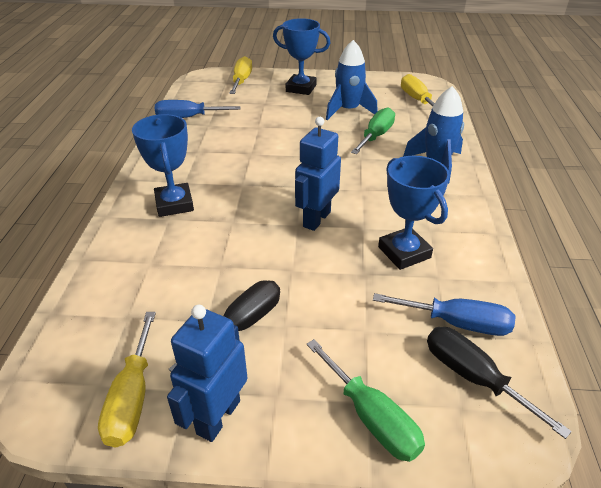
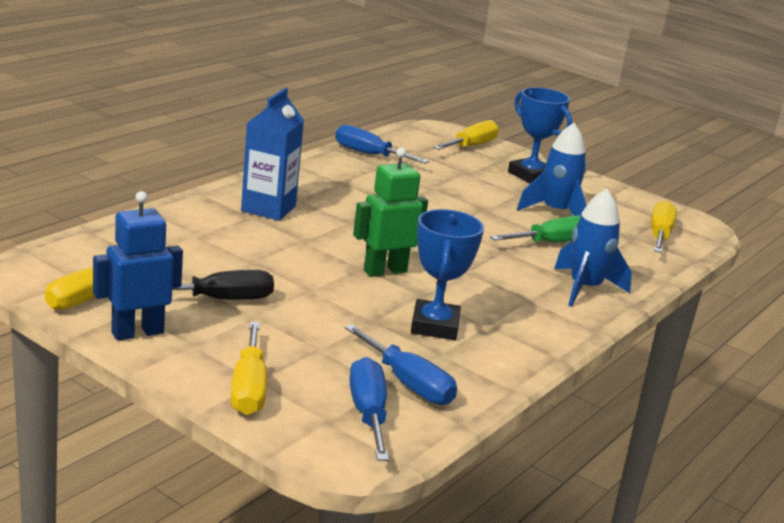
camera: 30 degrees right, 15 degrees down
blue trophy [132,114,194,217] -> blue carton [241,88,304,221]
blue robot [295,117,341,231] -> green robot [353,148,428,277]
green screwdriver [306,339,425,462] -> yellow screwdriver [231,322,267,415]
black screwdriver [427,327,572,439] -> blue screwdriver [349,357,389,461]

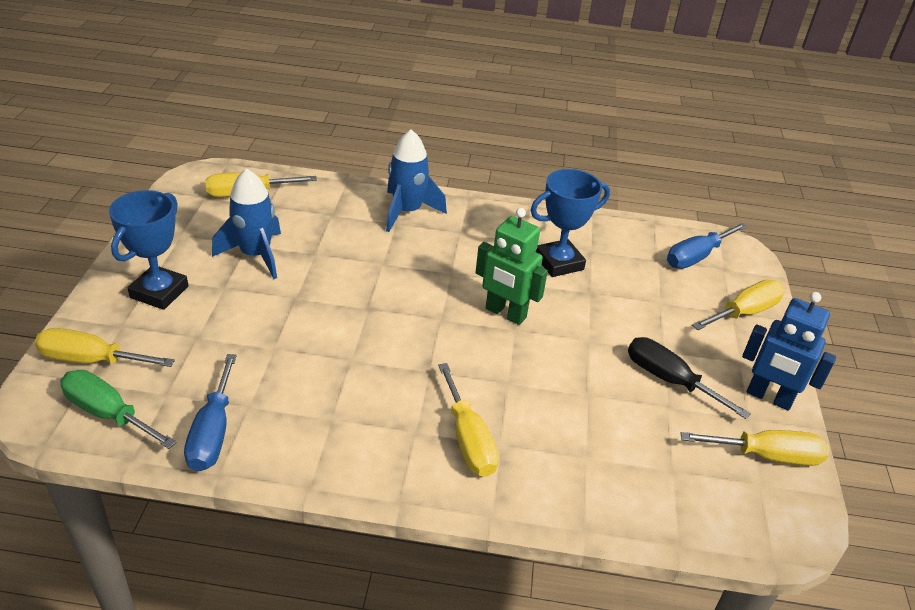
camera: 120 degrees left, 15 degrees up
blue carton [241,88,304,221] -> yellow screwdriver [438,363,499,477]
blue screwdriver [345,324,457,405] -> none
green screwdriver [490,215,581,242] -> green screwdriver moved to [60,370,177,449]

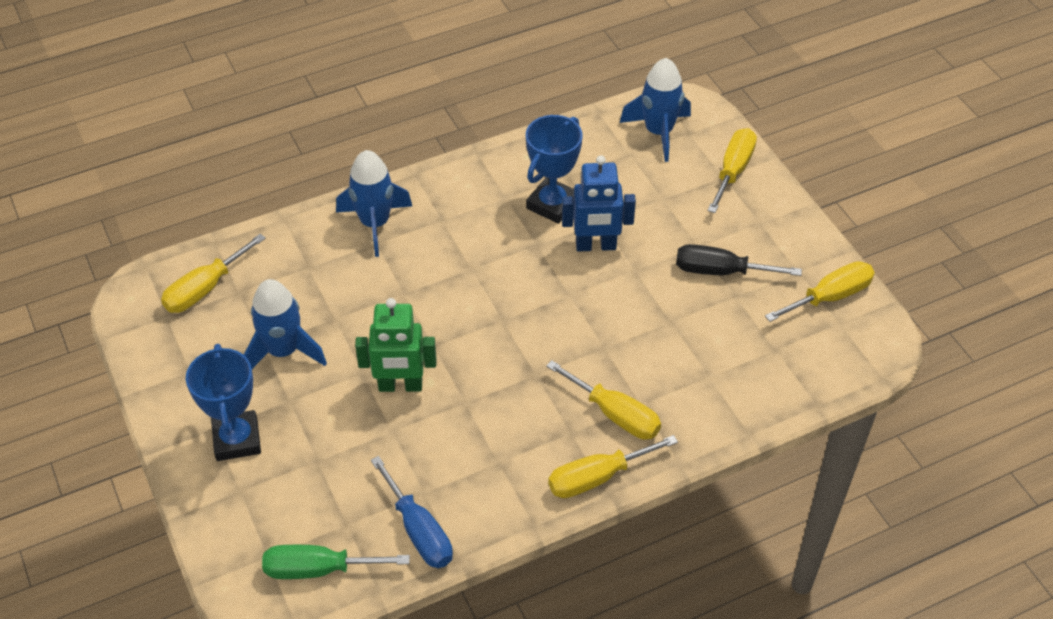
camera: 30 degrees left, 10 degrees up
yellow screwdriver [35,328,175,367] -> yellow screwdriver moved to [548,435,678,498]
green robot [476,208,548,325] -> green robot moved to [355,298,437,392]
blue screwdriver [667,223,747,269] -> blue rocket [620,58,691,162]
blue robot [742,292,836,411] -> blue robot moved to [562,155,636,252]

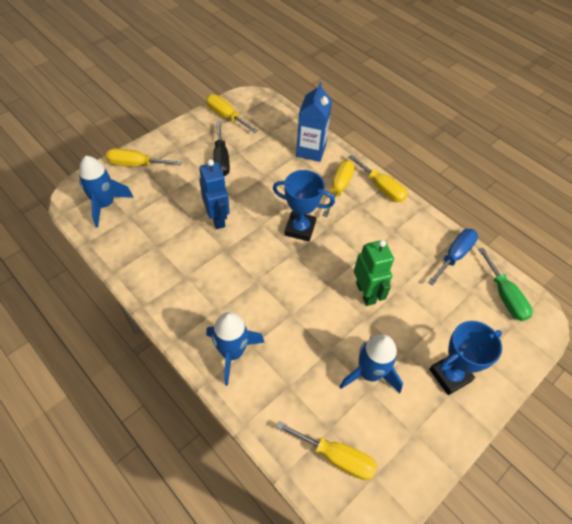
camera: 110 degrees left, 5 degrees up
blue trophy [526,115,582,224] -> blue trophy moved to [273,170,335,242]
none -> blue carton [296,82,332,162]

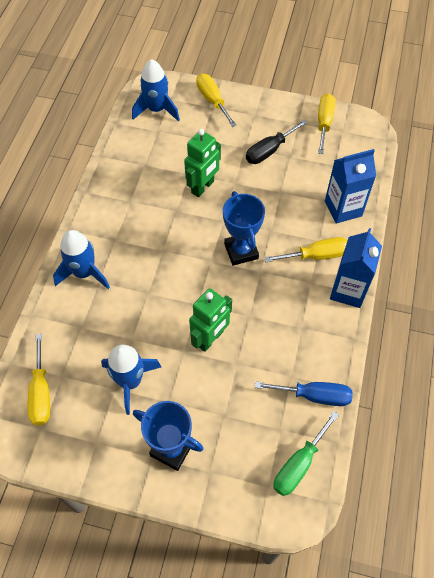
camera: 60 degrees right, 5 degrees up
blue robot [199,159,230,229] -> green robot [184,129,221,197]
yellow screwdriver [348,155,408,202] -> blue carton [330,228,382,308]

